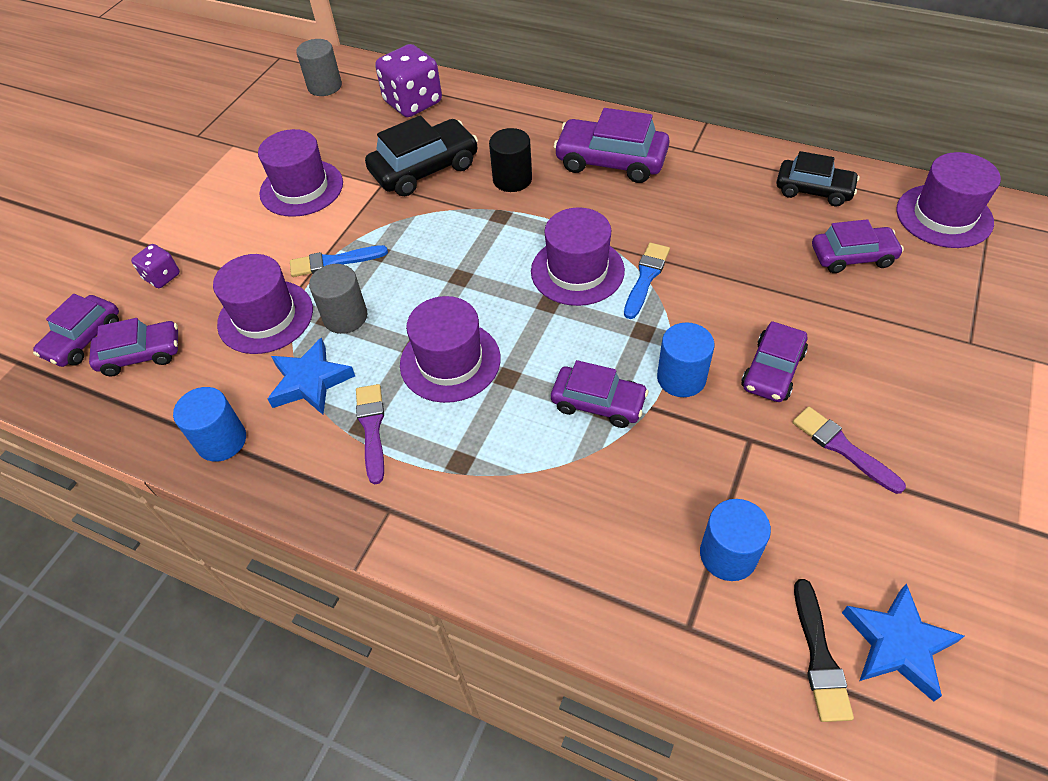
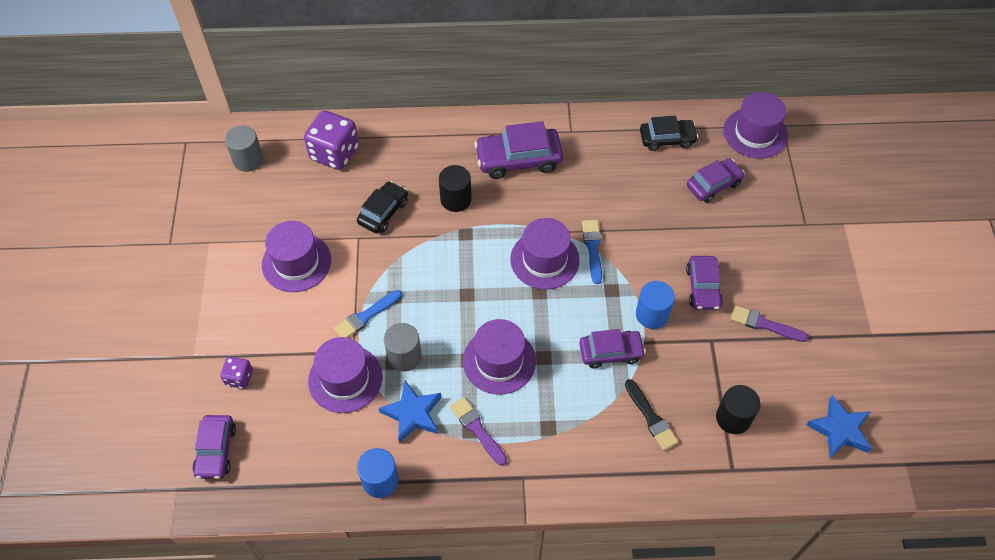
camera: 30 degrees left, 5 degrees up
purple car [89,318,178,376] -> none
black car [365,115,478,196] -> black car [357,181,408,233], size x0.66
blue cylinder [700,499,771,581] -> black cylinder [716,385,761,434]
black brush [794,579,854,722] -> black brush moved to [625,379,678,451]

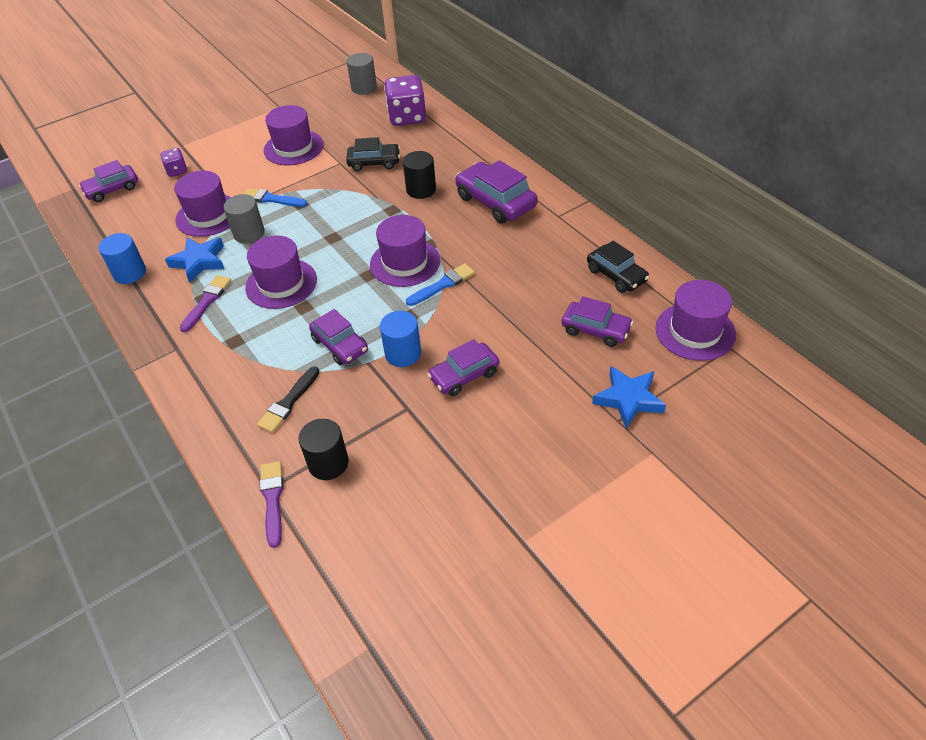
camera: 60 degrees right, 10 degrees down
purple brush [731,305,809,342] -> purple brush moved to [260,461,283,548]
blue star [806,395,872,458] -> blue star moved to [592,366,666,428]

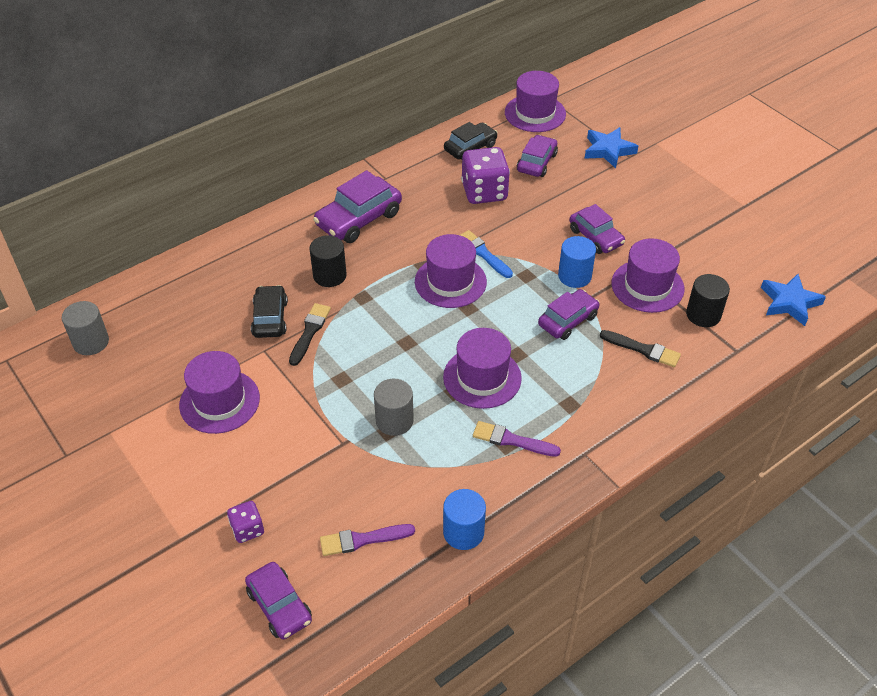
camera: 95 degrees left, 0 degrees up
blue star [165,237,224,283] -> blue star moved to [761,274,826,326]
purple hat [174,171,231,237] -> purple hat moved to [611,238,685,313]
blue brush [243,188,307,207] -> none
purple brush [260,461,283,548] -> purple brush moved to [320,524,415,556]
purple dice [384,75,426,126] -> purple dice moved to [461,147,510,204]
none -> black brush [289,303,331,366]

